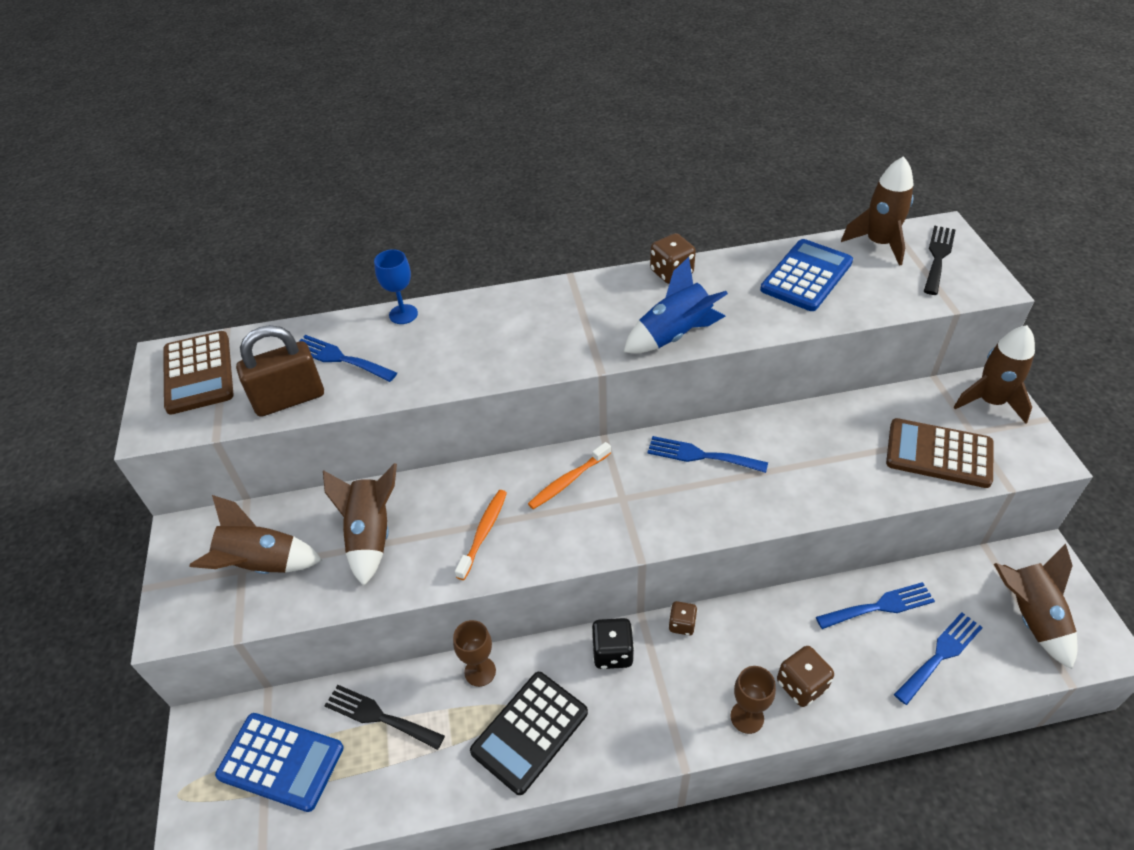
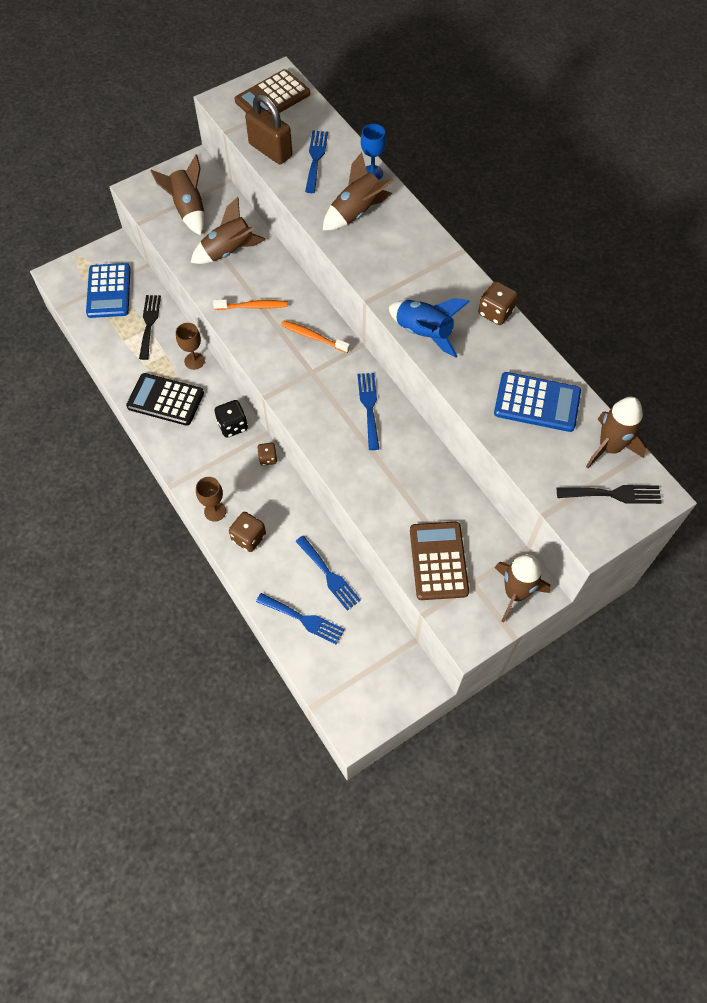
camera: 65 degrees right, 15 degrees up
brown rocket [994,543,1078,669] -> brown rocket moved to [323,152,394,230]

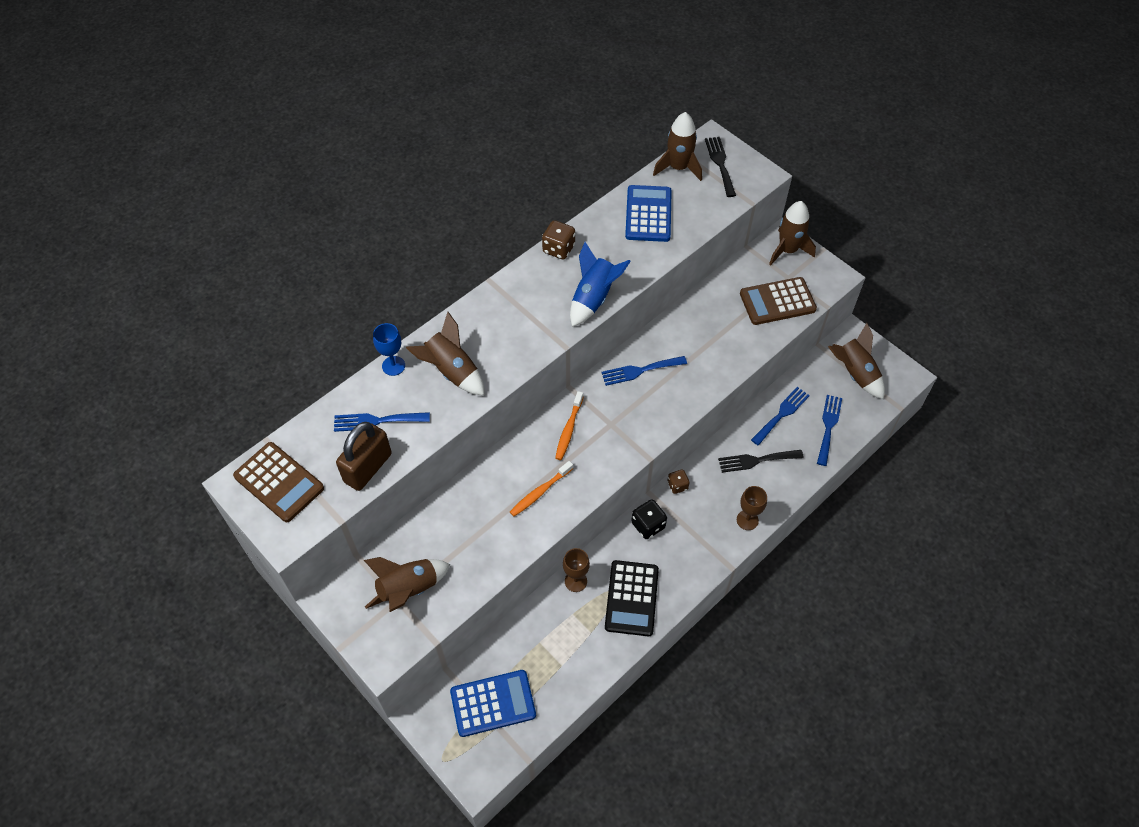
camera: 100 degrees left, 5 degrees down
black fork [139,295,161,360] -> black fork moved to [718,450,804,473]
brown rocket [191,197,266,264] -> brown rocket moved to [828,323,885,399]
orange toothbrush [213,300,288,310] -> orange toothbrush turned 120 degrees counterclockwise [510,461,573,516]
brown dice [229,512,266,552] -> none

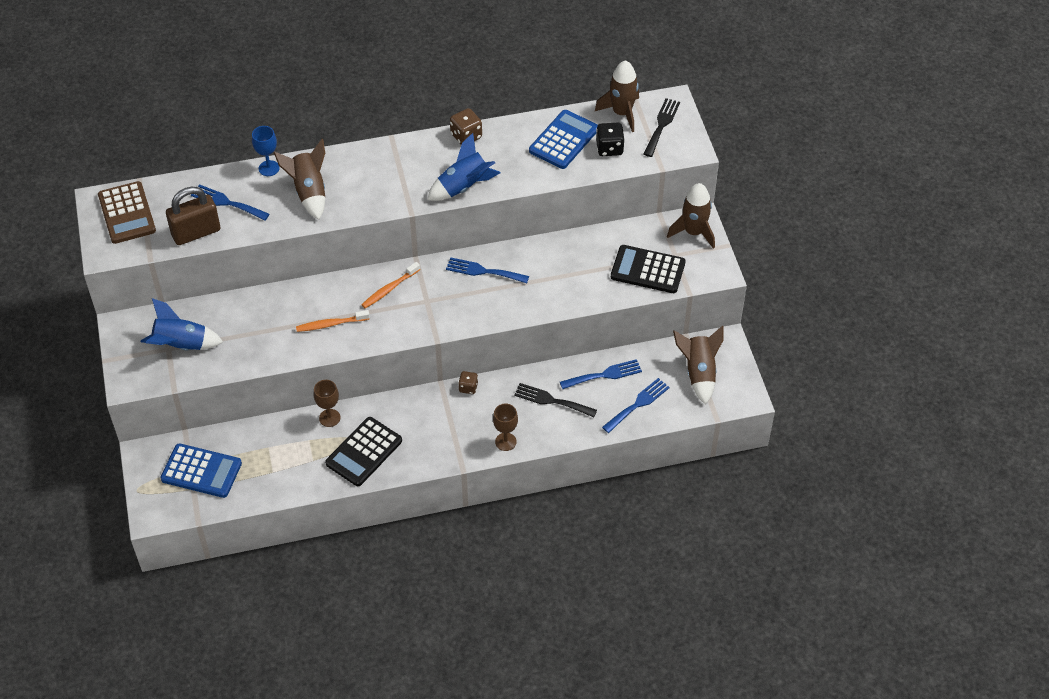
camera: 30 degrees right, 5 degrees down
brown rocket [364,557,450,612] -> blue rocket [141,298,223,351]
black dice [631,499,667,539] -> black dice moved to [596,123,625,156]
brown calculator [740,277,817,325] -> black calculator [611,245,686,293]

